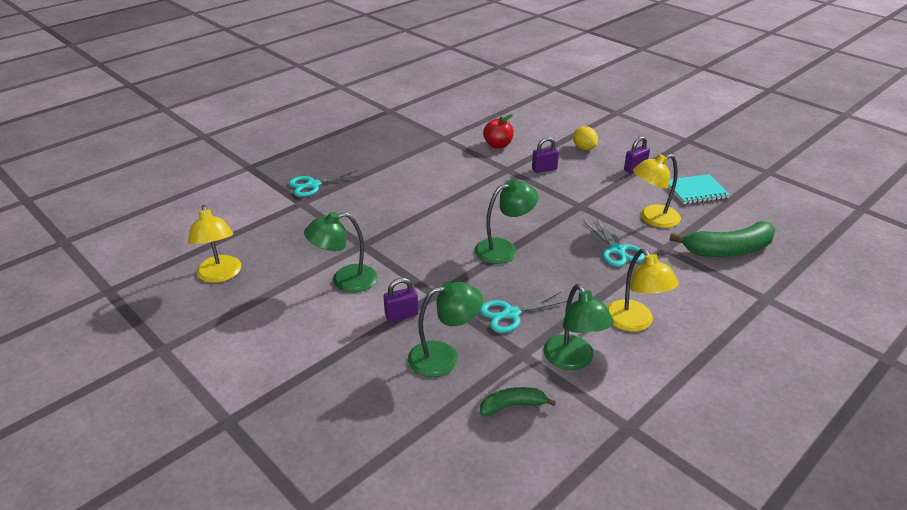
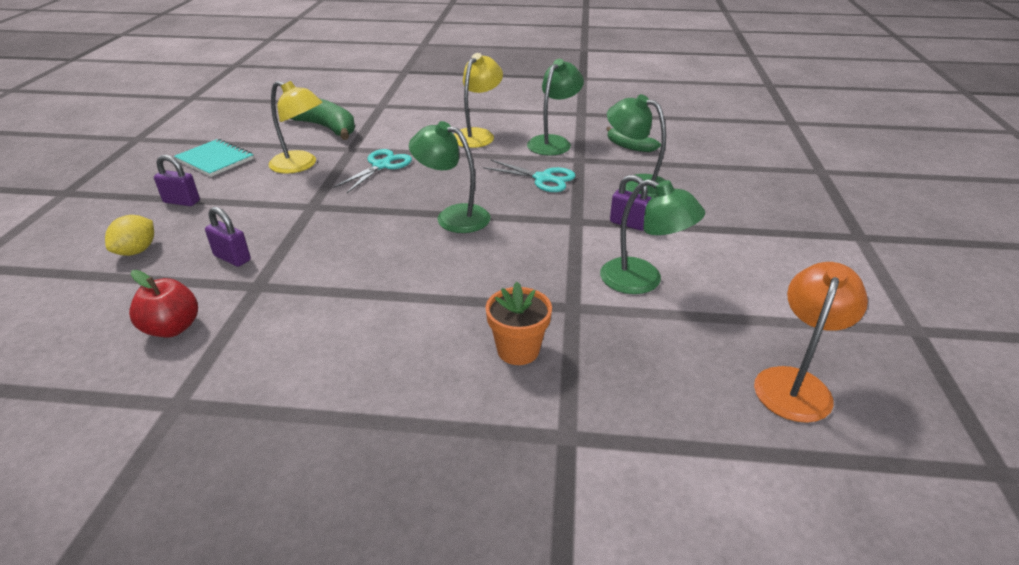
camera: 130 degrees left, 0 degrees up
yellow lamp [188,205,241,283] -> orange lamp [754,262,868,423]
turquoise scissors [289,170,362,197] -> none
none -> orange flower pot [486,282,552,365]

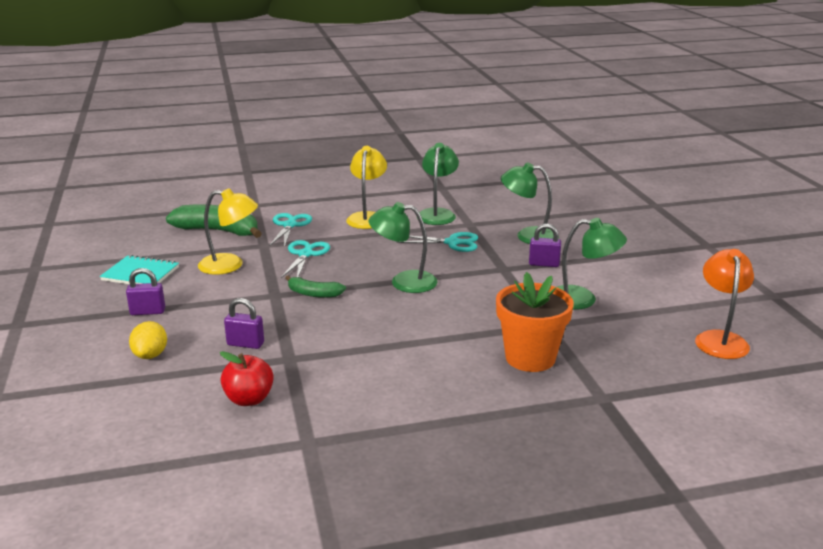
camera: 20 degrees left, 10 degrees down
orange flower pot [486,282,552,365] -> orange flower pot [496,272,574,372], size x1.53
green banana [606,127,661,152] -> green banana moved to [286,275,346,298]
none -> turquoise scissors [269,213,312,248]

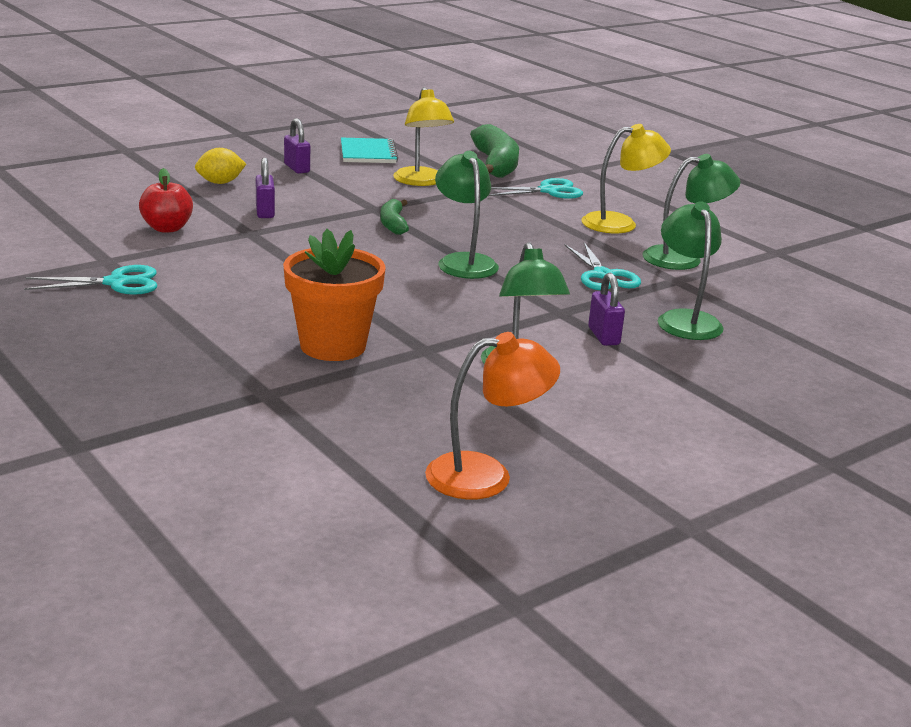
camera: 65 degrees right, 0 degrees up
turquoise scissors [281,240,330,278] -> turquoise scissors moved to [24,265,157,295]

